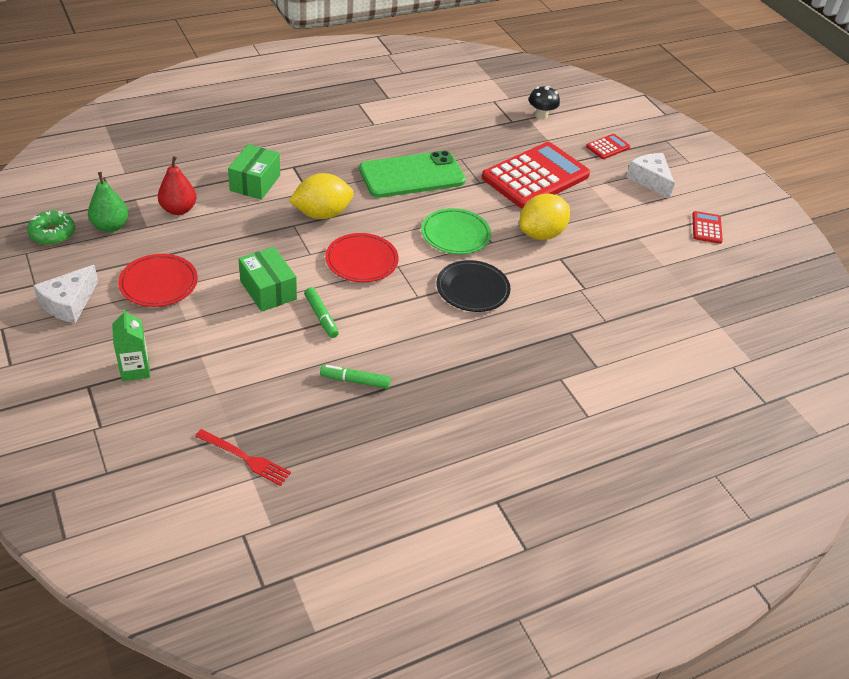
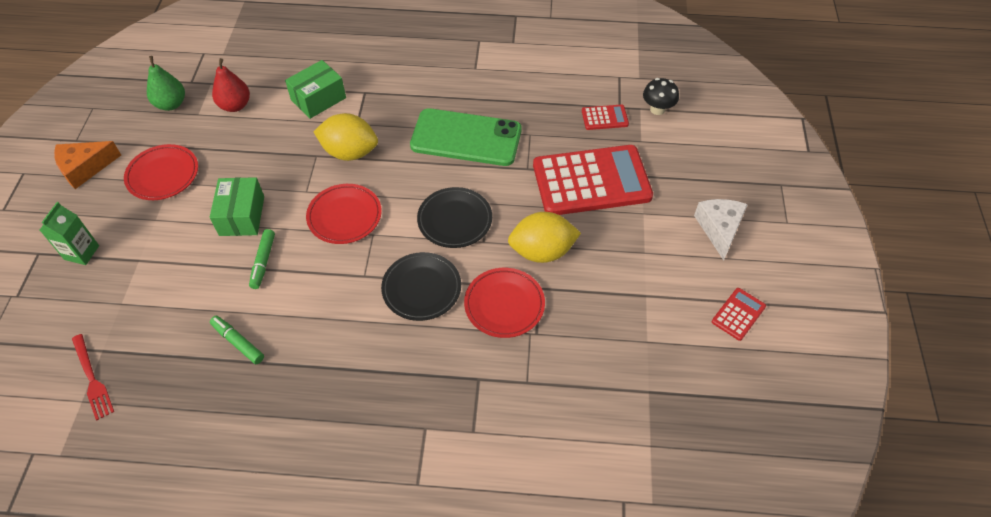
camera: 35 degrees right, 10 degrees up
green donut [27,211,75,245] -> none
white cheese [33,265,98,323] -> orange cheese [54,141,121,189]
green plate [421,208,491,254] -> black plate [417,187,492,248]
red calculator [586,134,630,159] -> red calculator moved to [582,104,629,130]
none -> red plate [464,268,545,338]

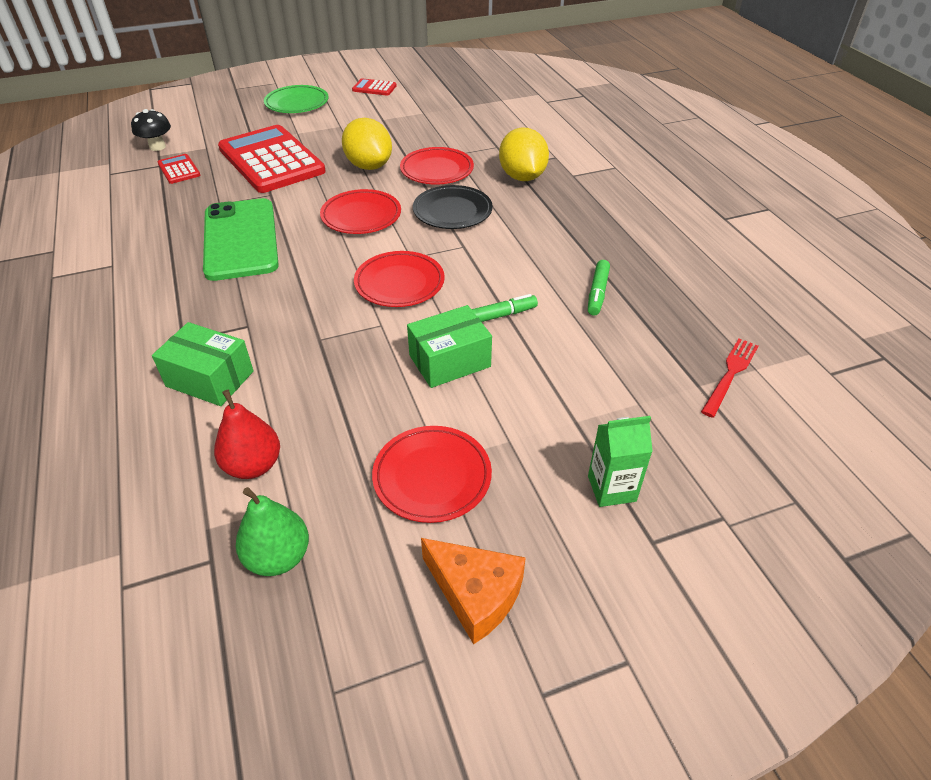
camera: 115 degrees left, 10 degrees down
yellow lemon [313,113,378,161] -> yellow lemon moved to [499,128,549,181]
black plate [417,187,492,248] -> red plate [320,189,401,234]
white cheese [694,199,748,260] -> green plate [264,85,329,113]

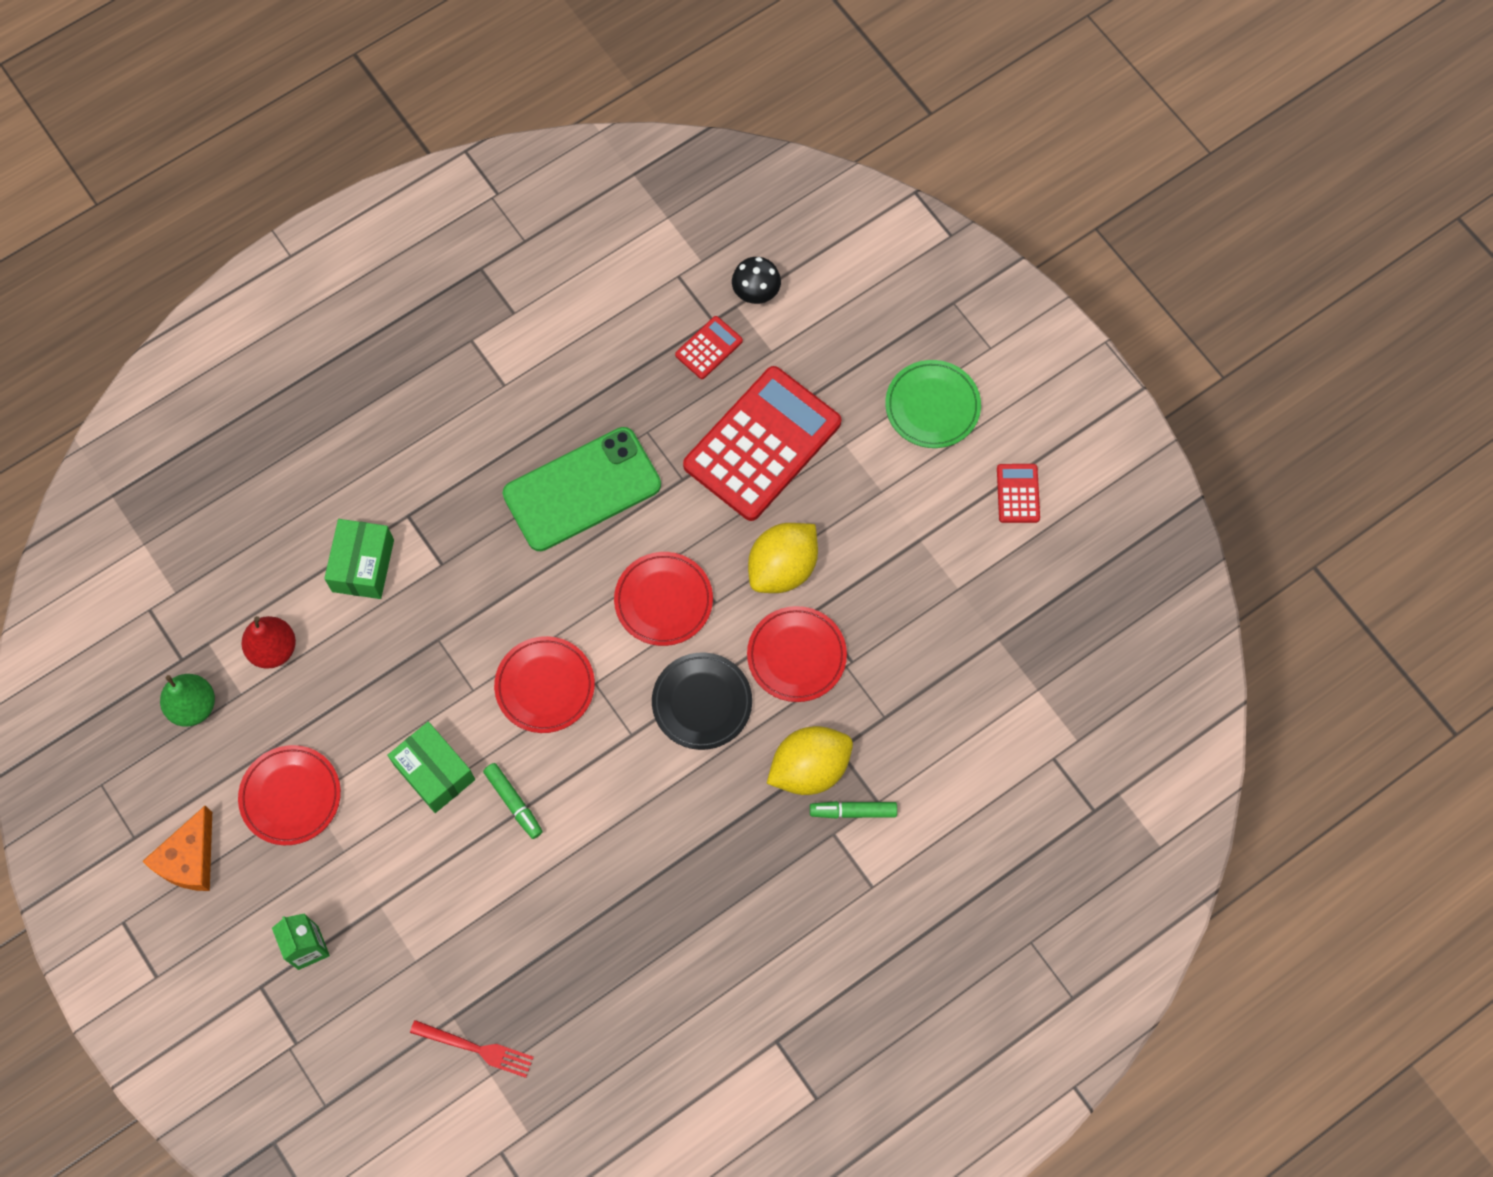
camera: 75 degrees right, 25 degrees up
green marker [588,260,610,316] -> green marker moved to [810,801,897,819]

